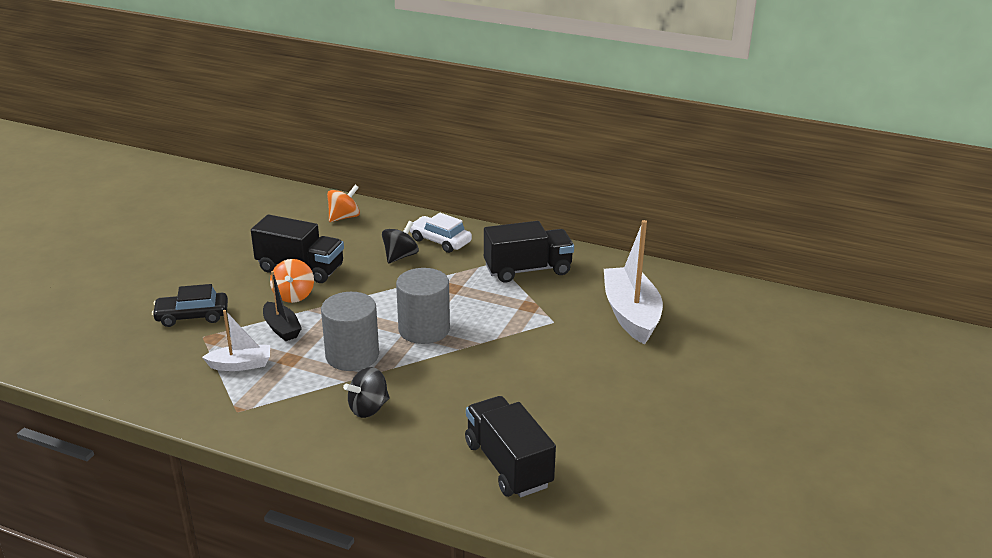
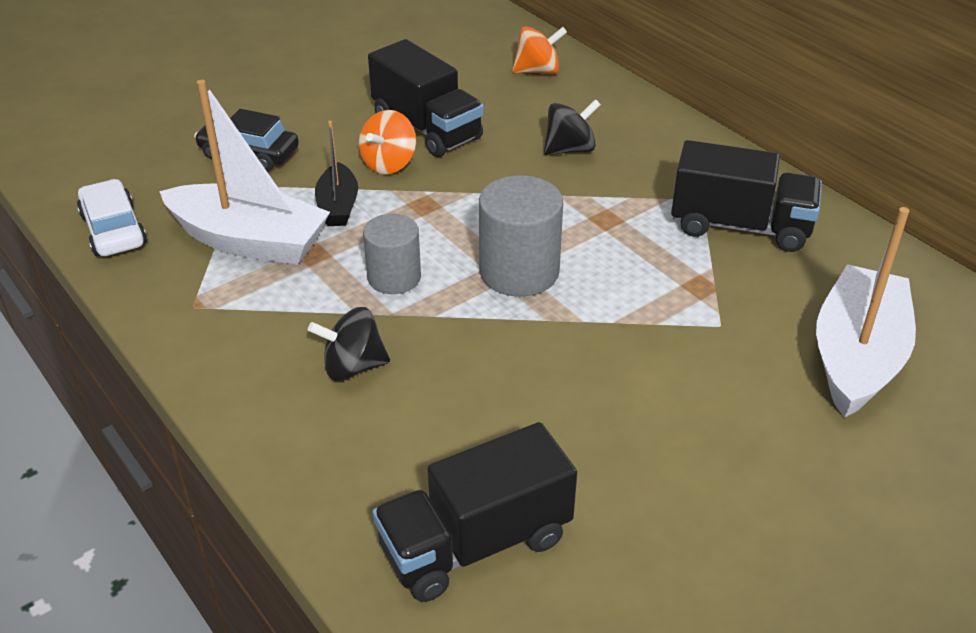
camera: 30 degrees right, 10 degrees up
white boat [202,310,270,371] -> white boat [159,80,330,265], size x1.85
grey cylinder [321,292,379,371] -> grey cylinder [363,214,421,294], size x0.67
white car [410,213,472,253] -> white car moved to [77,179,147,256]
black truck [465,396,556,497] -> black truck turned 120 degrees counterclockwise [372,422,577,602]

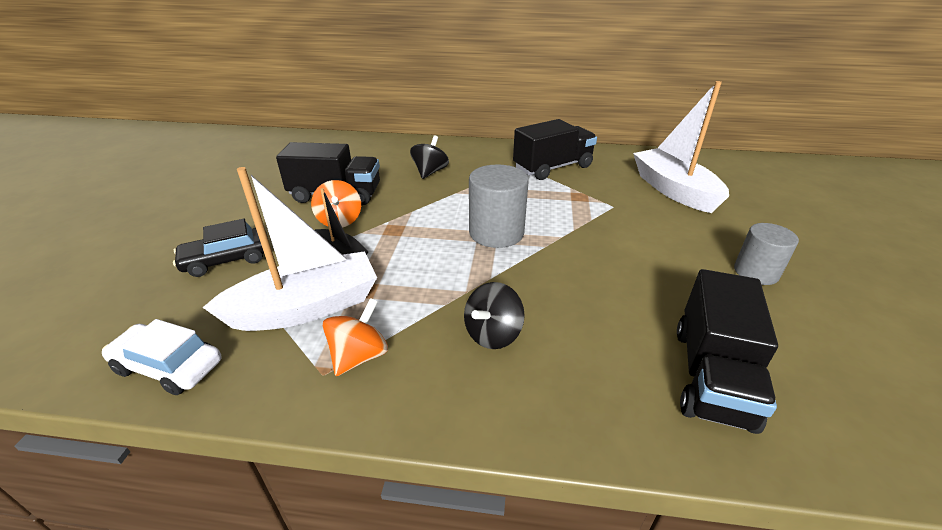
camera: 45 degrees left, 5 degrees down
grey cylinder [363,214,421,294] -> grey cylinder moved to [734,223,799,285]
orange spinning top [512,26,567,74] -> orange spinning top moved to [323,298,388,376]

